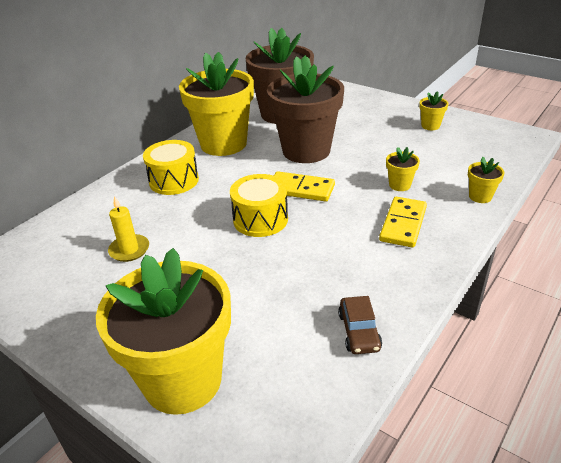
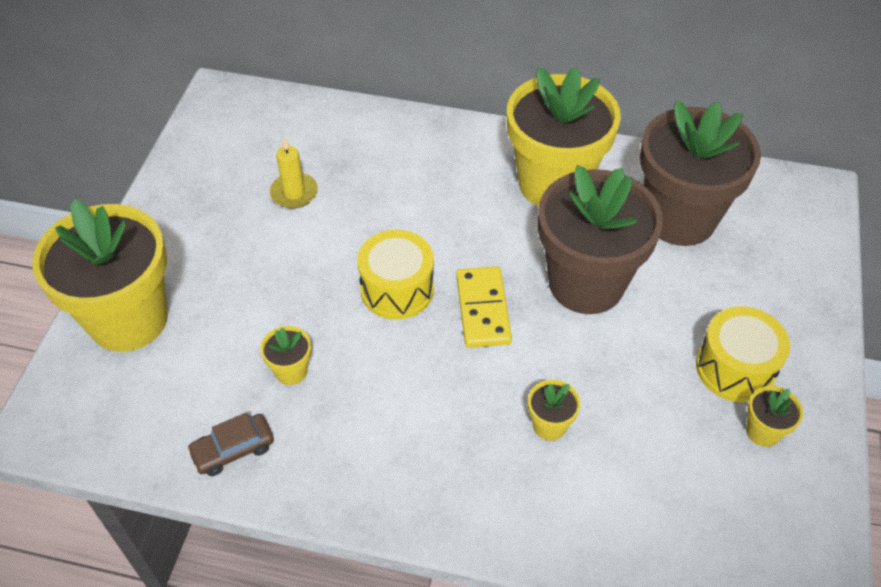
camera: 65 degrees right, 15 degrees up
yellow drum [143,140,199,195] -> yellow drum moved to [696,307,790,402]
yellow domino [379,197,427,248] -> none
yellow flower pot [468,157,505,203] -> yellow flower pot moved to [260,326,311,385]

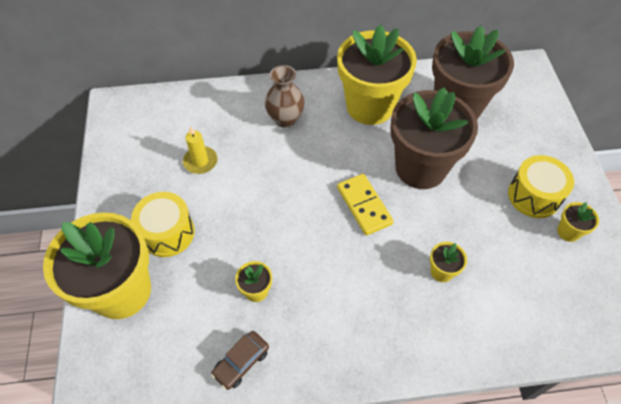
camera: 20 degrees left, 5 degrees up
yellow drum [357,230,434,320] -> yellow drum moved to [131,192,195,257]
none -> brown vase [265,65,305,128]

